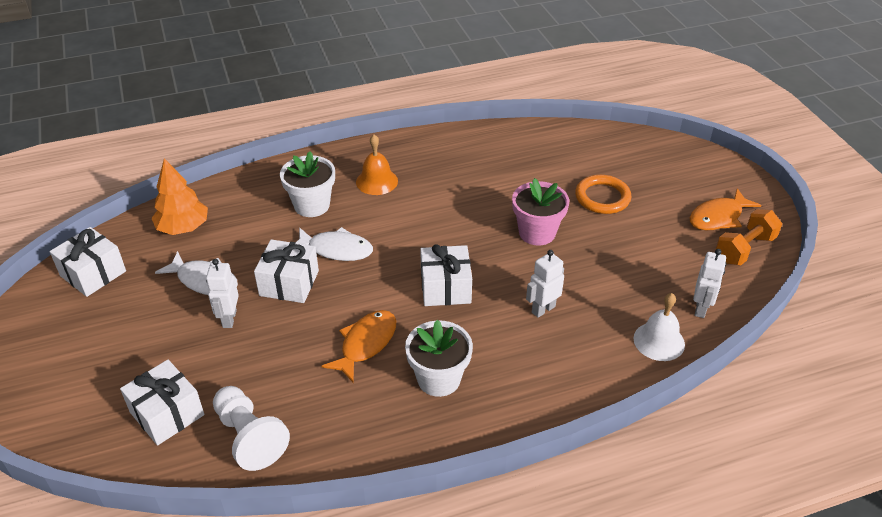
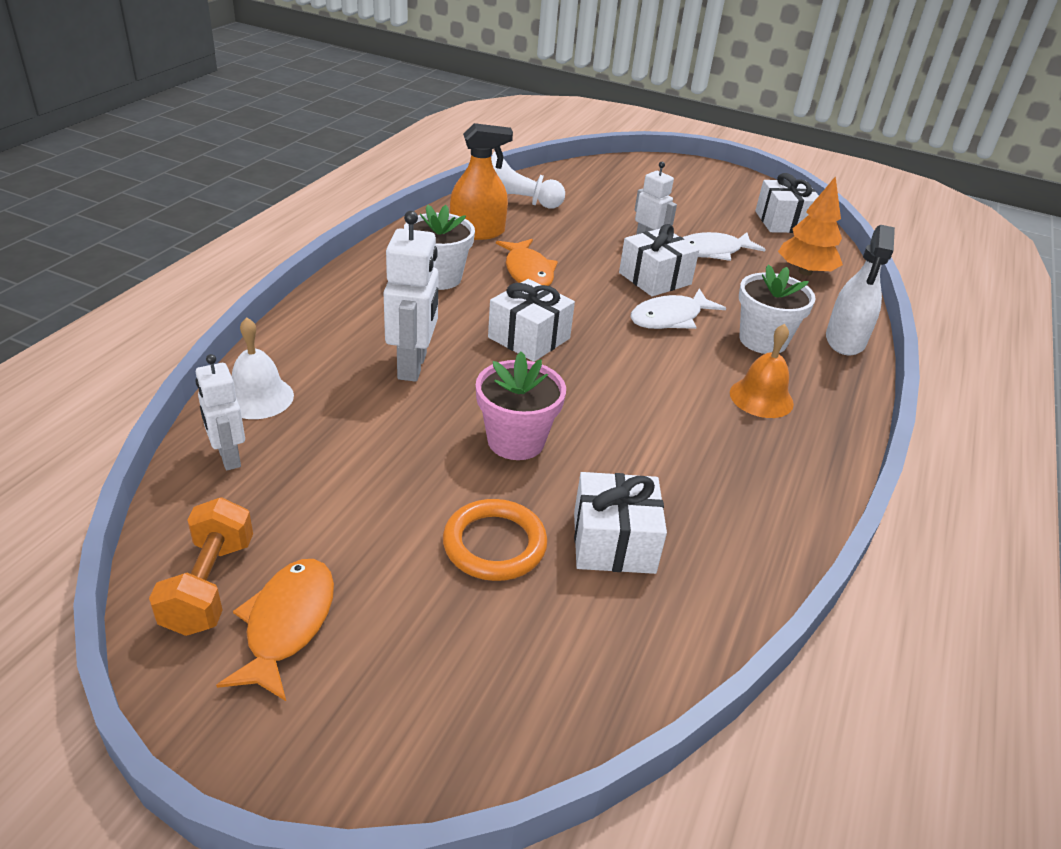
camera: 130 degrees right, 5 degrees down
white gift [120,360,204,445] -> white gift moved to [574,472,667,574]
white robot [526,250,564,318] -> white robot [384,211,439,382], size x1.56
none -> orange spray bottle [450,123,513,240]
none -> white spray bottle [826,225,895,356]

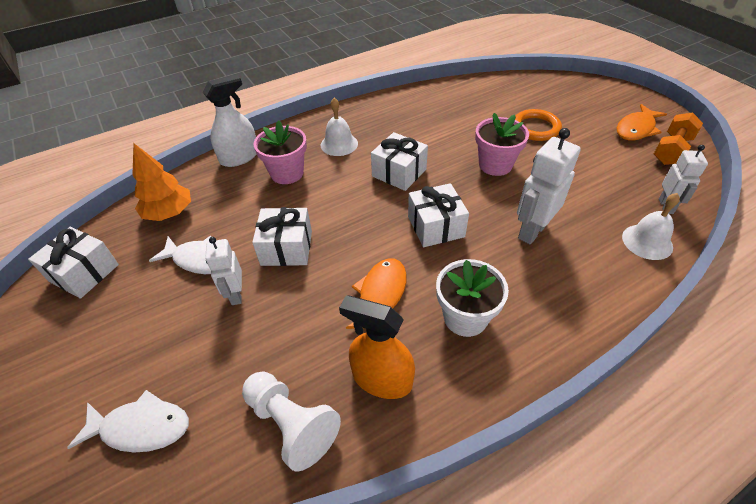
camera: 140 degrees left, 10 degrees up
white gift [574,472,667,574] -> white gift moved to [371,132,428,191]
white fish [630,289,726,329] -> white fish moved to [67,390,189,453]
orange bell [730,324,794,418] -> white bell [320,98,358,156]
white flower pot [739,264,816,354] -> pink flower pot [254,120,307,184]

